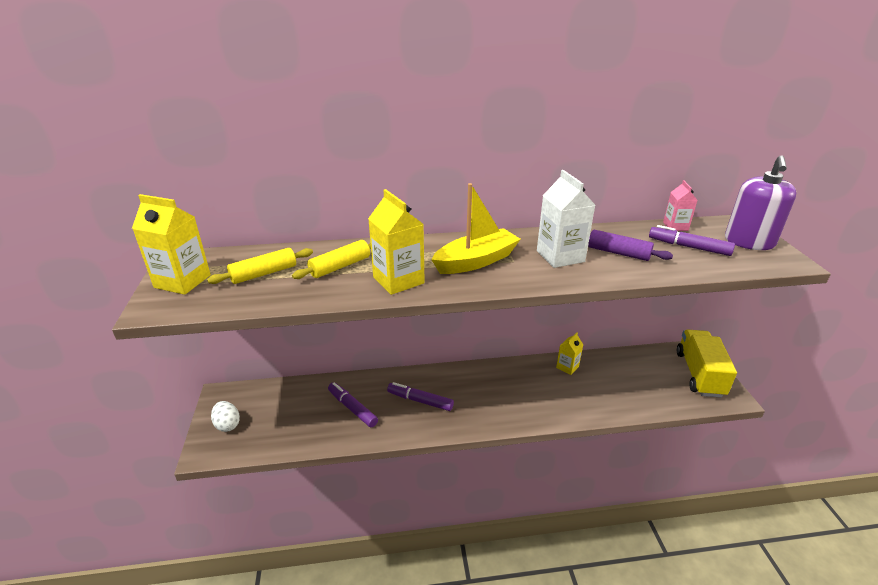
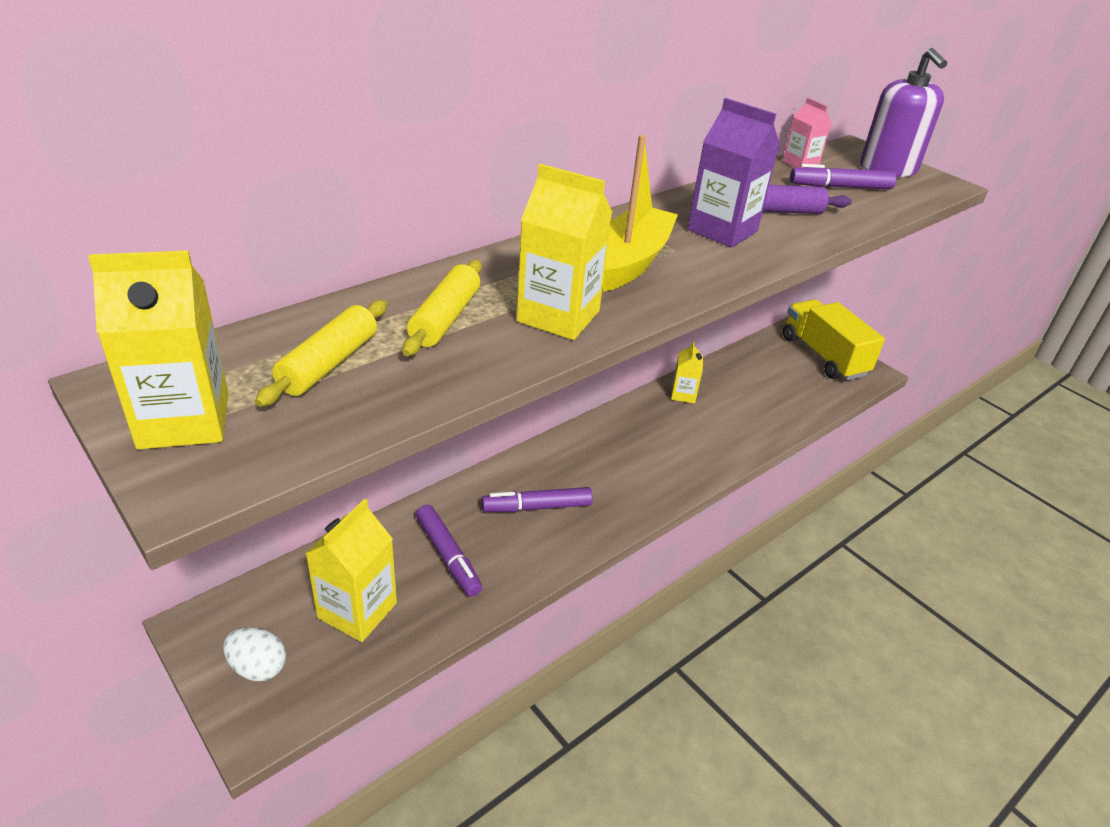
camera: 35 degrees left, 5 degrees up
purple marker [328,382,378,427] -> purple marker turned 135 degrees counterclockwise [416,505,482,597]
white carton [537,170,595,268] -> purple carton [687,98,780,248]
none -> yellow carton [305,499,397,642]

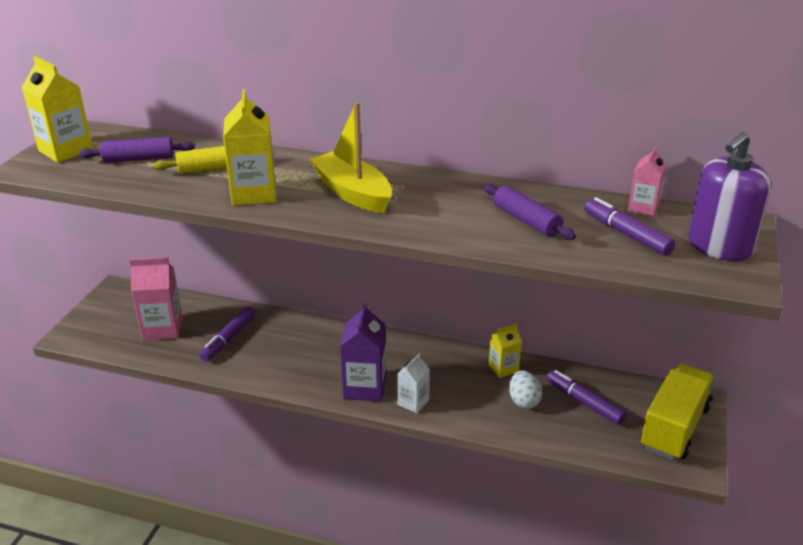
camera: 60 degrees right, 5 degrees down
white egg [223,627,286,681] -> white egg moved to [509,370,542,408]
yellow rolling pin [255,300,387,407] -> purple rolling pin [79,137,195,163]
yellow carton [305,499,397,642] -> pink carton [130,257,183,341]
purple marker [482,487,593,512] -> purple marker moved to [546,370,627,425]
yellow boat [602,135,678,292] -> yellow boat turned 120 degrees counterclockwise [309,102,392,214]
purple carton [687,98,780,248] -> purple carton moved to [340,302,386,402]
none -> white carton [397,353,430,413]

